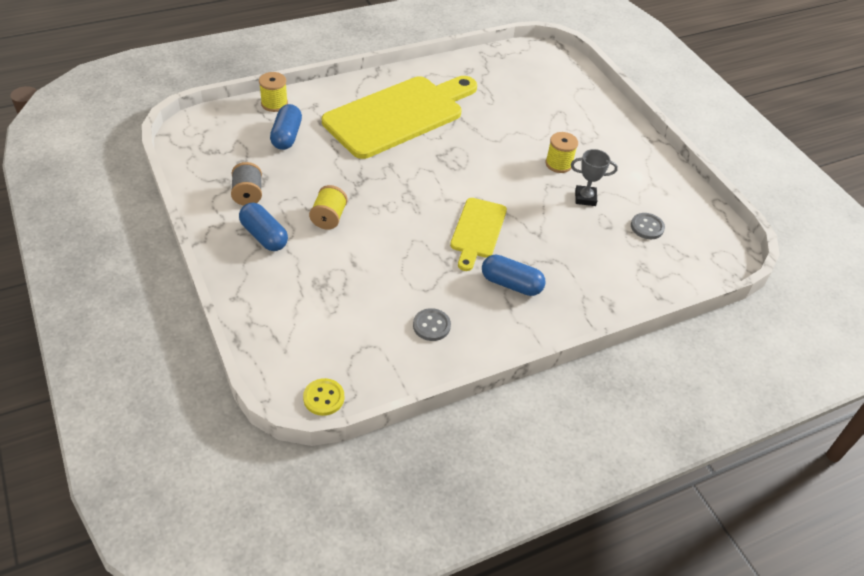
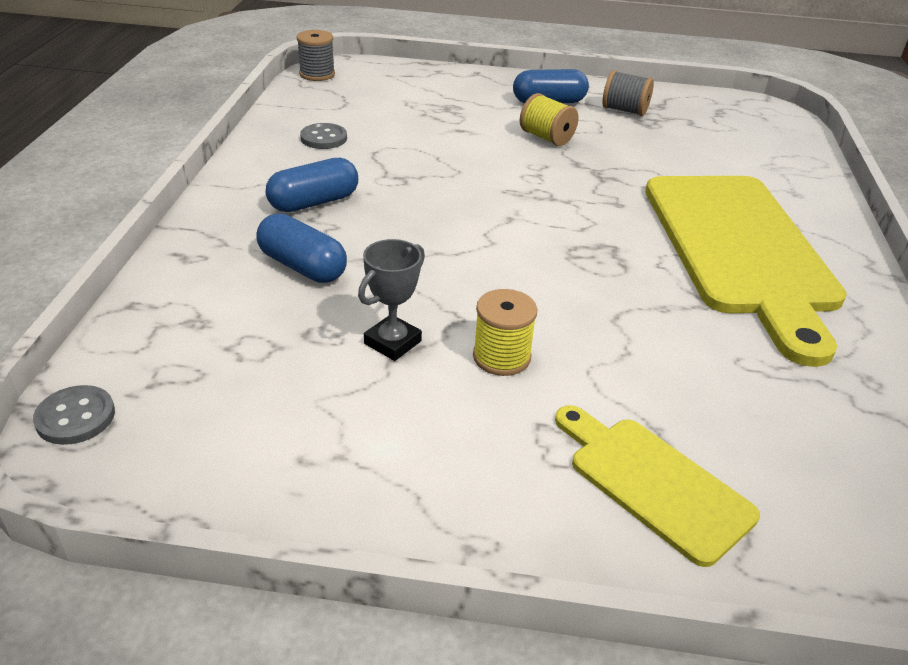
camera: 125 degrees right, 10 degrees down
yellow spool [259,72,288,112] -> none
blue capsule [270,104,302,150] -> blue capsule moved to [256,213,347,283]
yellow button [303,378,344,416] -> grey spool [297,30,335,81]
yellow cutting board [450,198,507,271] -> yellow cutting board moved to [555,405,760,567]
grey button [631,213,665,239] -> grey button moved to [33,385,115,445]

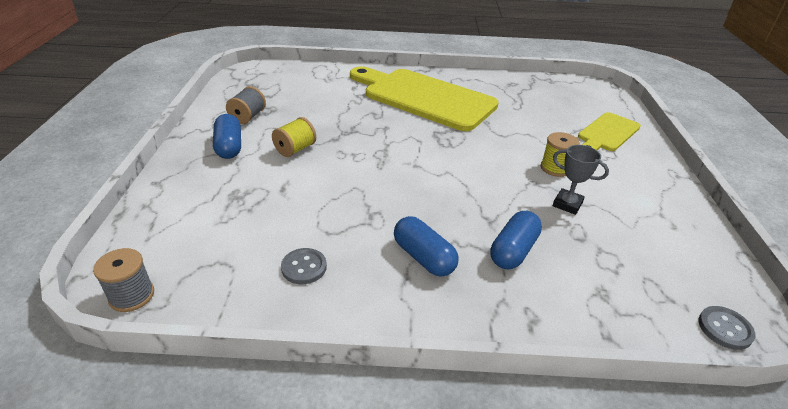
camera: 95 degrees left, 0 degrees up
yellow cutting board [645,176,847,367] -> yellow cutting board turned 135 degrees counterclockwise [350,66,499,131]

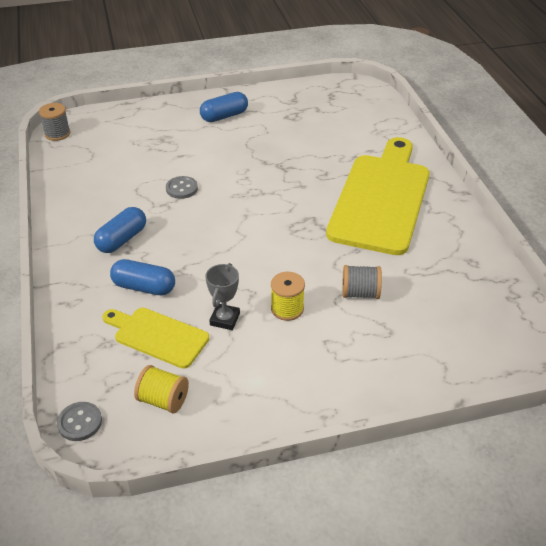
camera: 75 degrees right, 5 degrees up
grey spool [226,86,266,124] -> grey spool moved to [342,265,382,299]
yellow spool [272,117,316,157] -> yellow spool moved to [134,365,189,414]
grey button [281,248,327,284] -> grey button moved to [166,176,198,199]
yellow cutting board [578,112,641,151] -> yellow cutting board moved to [102,308,209,369]

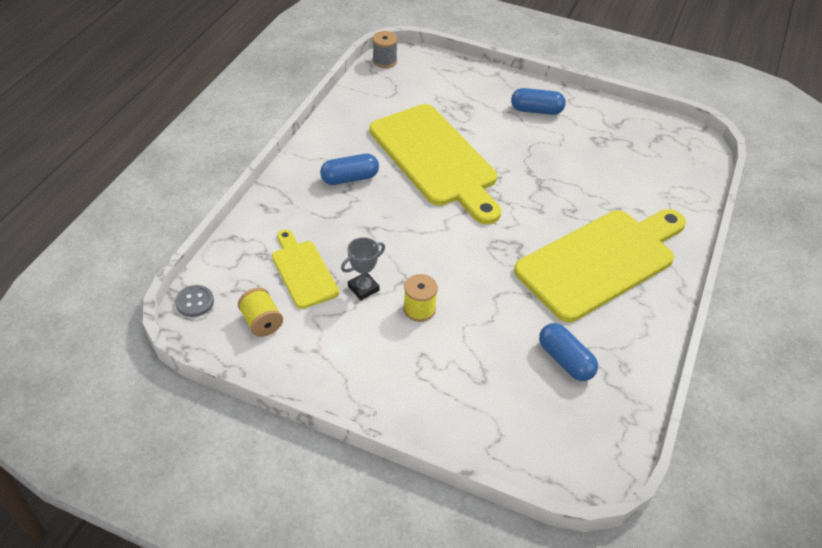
camera: 35 degrees right, 5 degrees up
blue capsule [110,259,175,295] -> blue capsule moved to [539,323,598,381]
grey button [166,176,198,199] -> yellow cutting board [370,104,501,224]
grey spool [342,265,382,299] -> none

